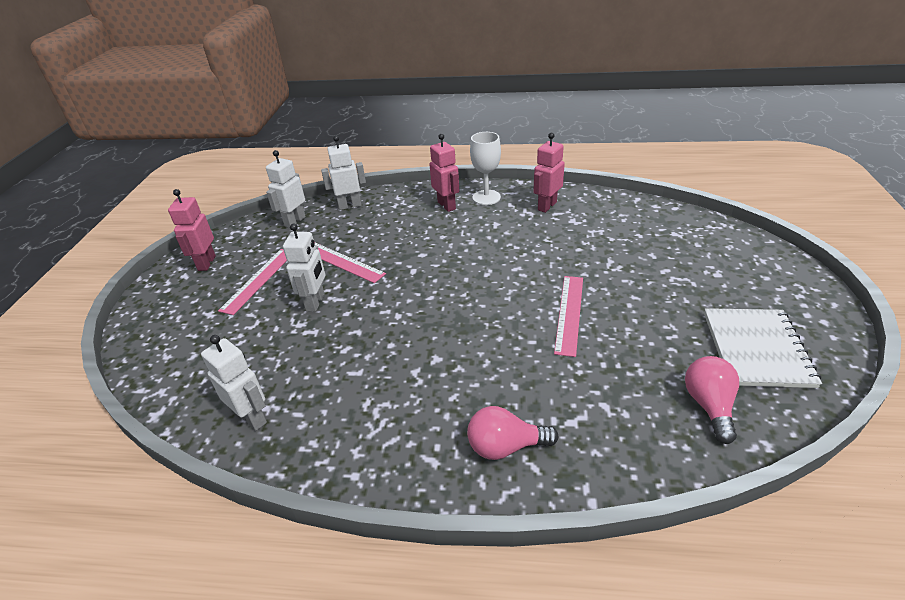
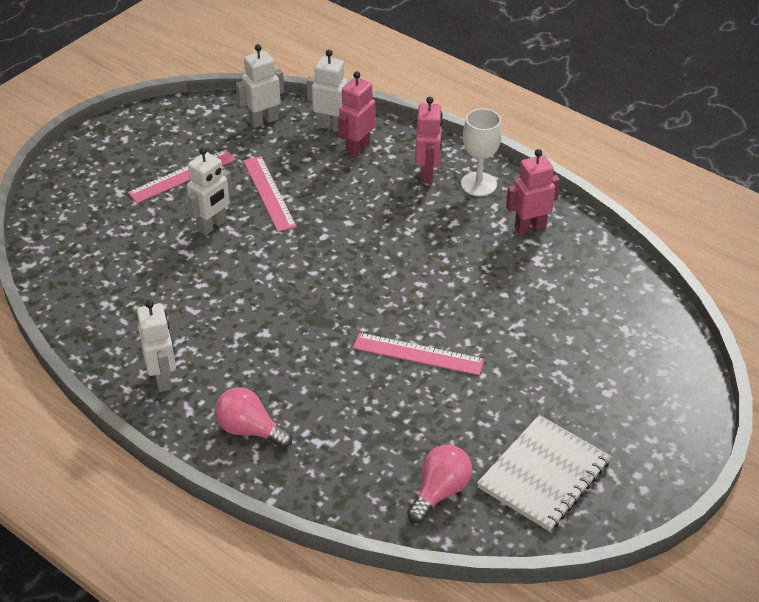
camera: 30 degrees right, 5 degrees up
pink robot [168,189,216,271] -> pink robot moved to [338,71,375,158]
white robot [201,335,267,431] -> white robot moved to [137,300,176,392]
pink ruler [554,276,583,357] -> pink ruler turned 60 degrees clockwise [353,333,484,375]

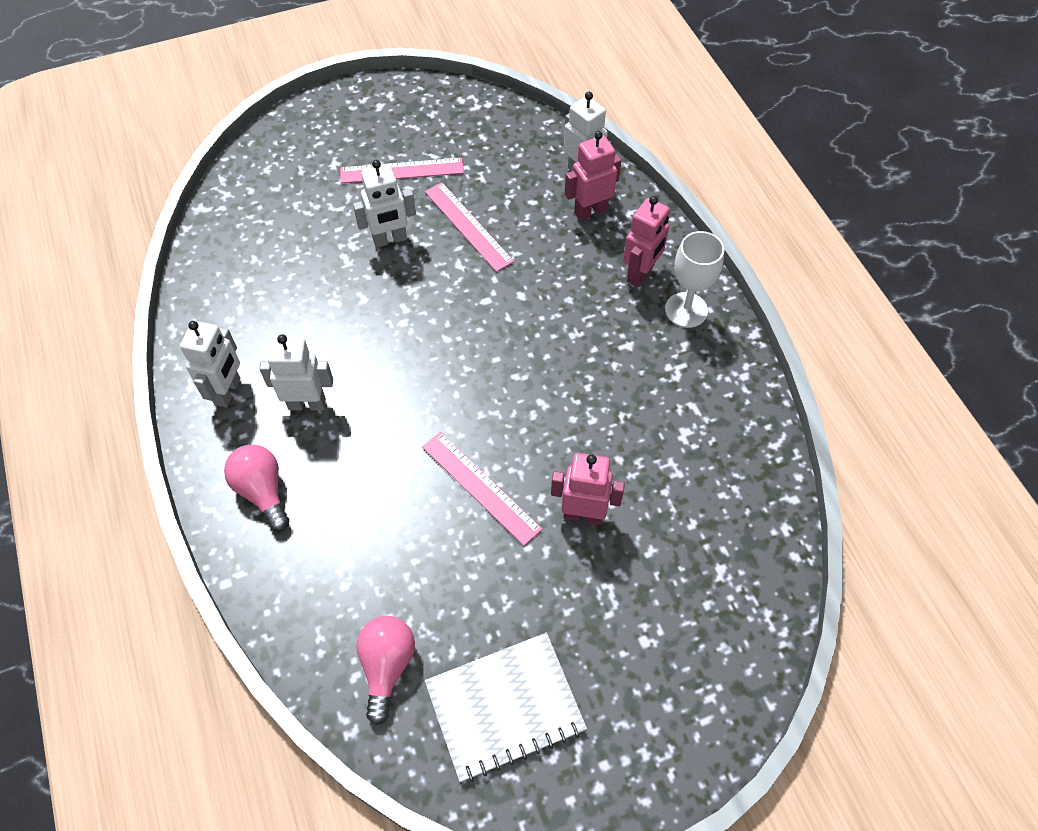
camera: 30 degrees right, 15 degrees up
white robot [236,44,284,128] -> white robot moved to [259,334,333,410]
pink ruler [243,156,297,232] -> pink ruler turned 45 degrees counterclockwise [425,183,514,272]
pink light bulb [407,445,472,523] -> pink light bulb turned 60 degrees counterclockwise [356,616,415,725]
pink robot [506,149,560,234] -> pink robot moved to [551,453,625,525]

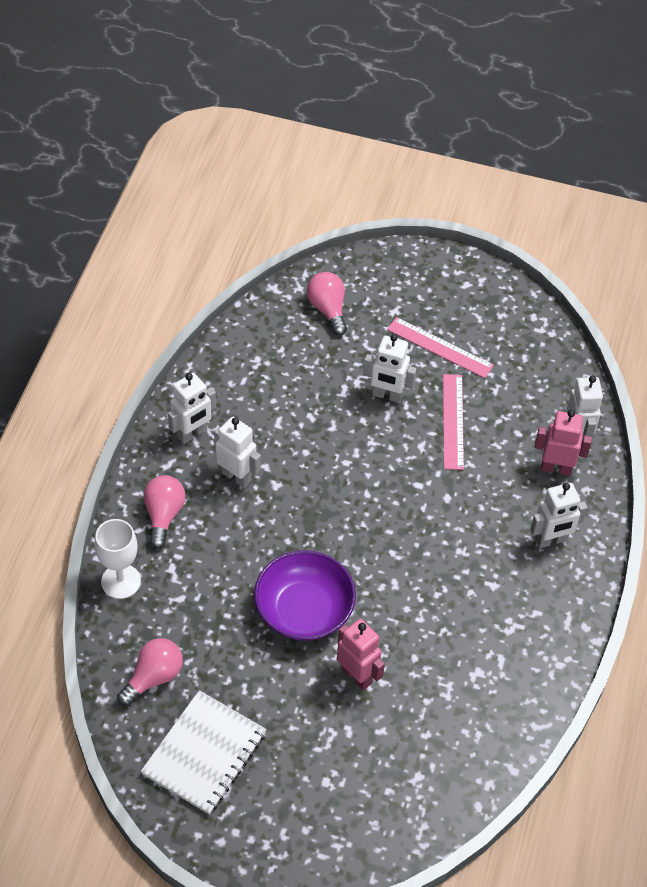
camera: 35 degrees right, 5 degrees down
pink ruler [422,432,542,546] -> purple bowl [254,550,356,641]
white notebook [425,633,587,782] -> white notebook turned 75 degrees counterclockwise [141,690,267,815]
pink robot [623,196,670,287] -> white robot [530,483,588,548]
white goblet [665,231,725,328] -> white goblet moved to [95,519,141,599]
none -> pink light bulb [307,272,347,336]

